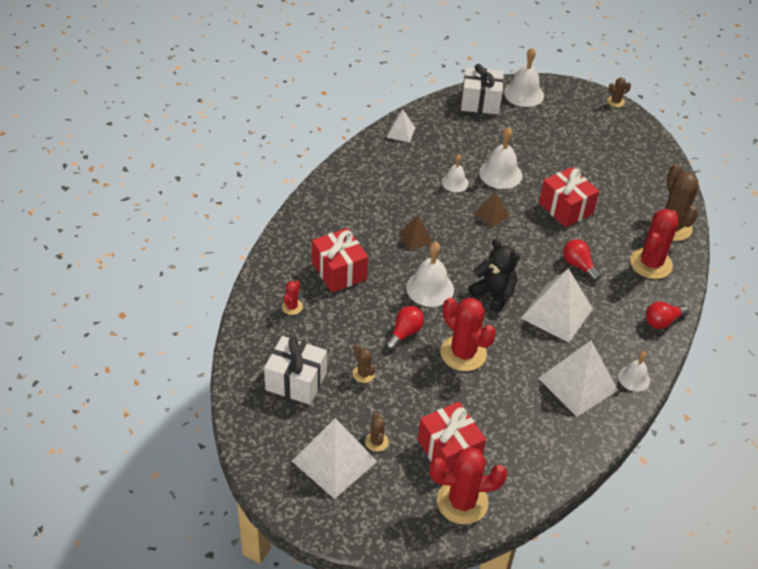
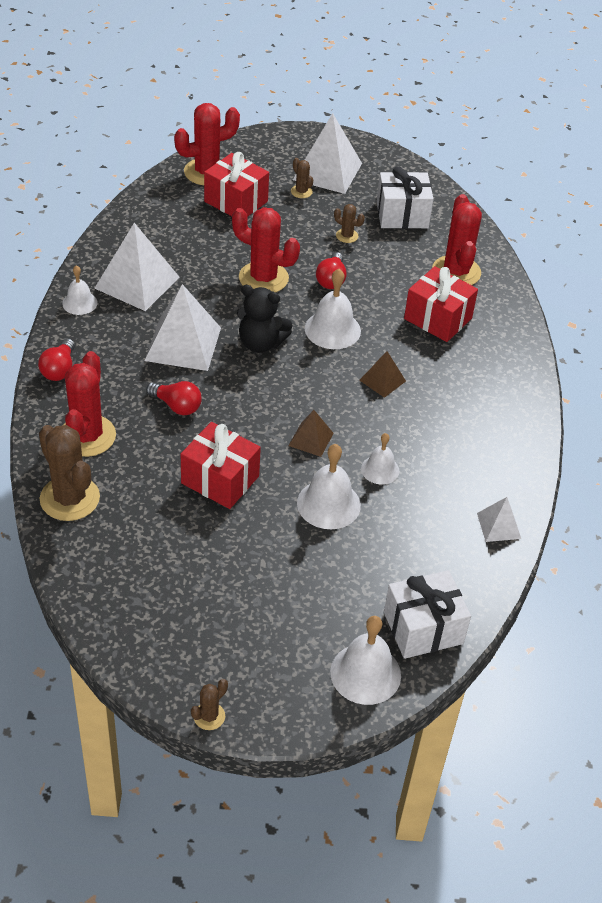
camera: 155 degrees right, 0 degrees up
red cactus [282,280,303,315] -> red cactus [432,194,482,285], size x2.12
red light bulb [646,301,689,329] -> red light bulb turned 150 degrees clockwise [38,339,75,381]

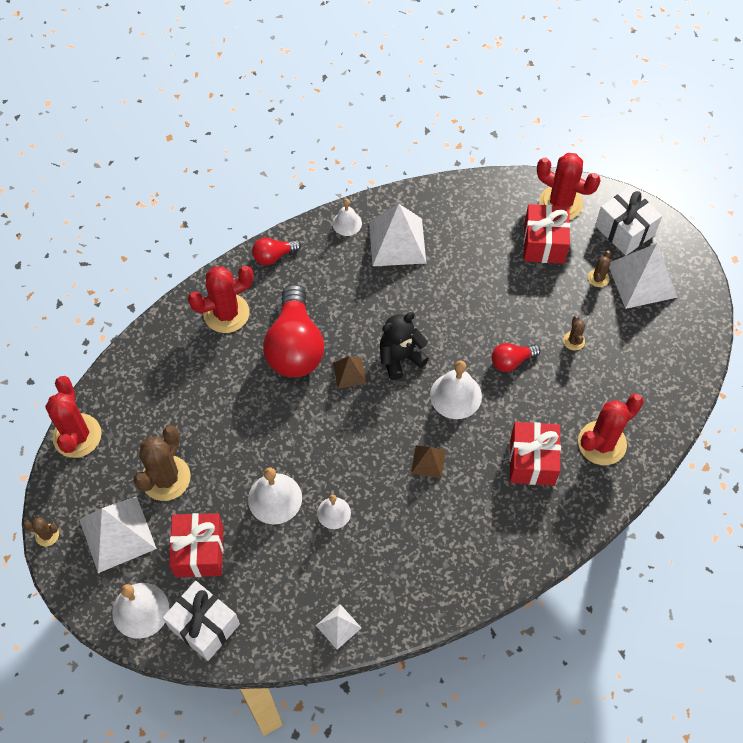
camera: 60 degrees right, 15 degrees up
brown cactus [39,425,100,521] -> brown cactus moved to [134,425,191,501]
white pyramid [145,284,221,371] -> white pyramid moved to [79,496,157,573]
red light bulb [146,381,202,415] -> red light bulb [263,284,324,377], size x2.09
red gift [181,422,261,509] -> red gift moved to [169,513,224,577]
red cactus [232,207,300,292] -> red cactus moved to [45,376,101,458]
black teddy bear [237,285,293,353] -> black teddy bear turned 75 degrees clockwise [380,312,429,380]
brown pyramid [288,410,334,457] -> brown pyramid moved to [333,356,367,389]
white gift [376,167,433,229] -> white gift moved to [595,186,662,256]

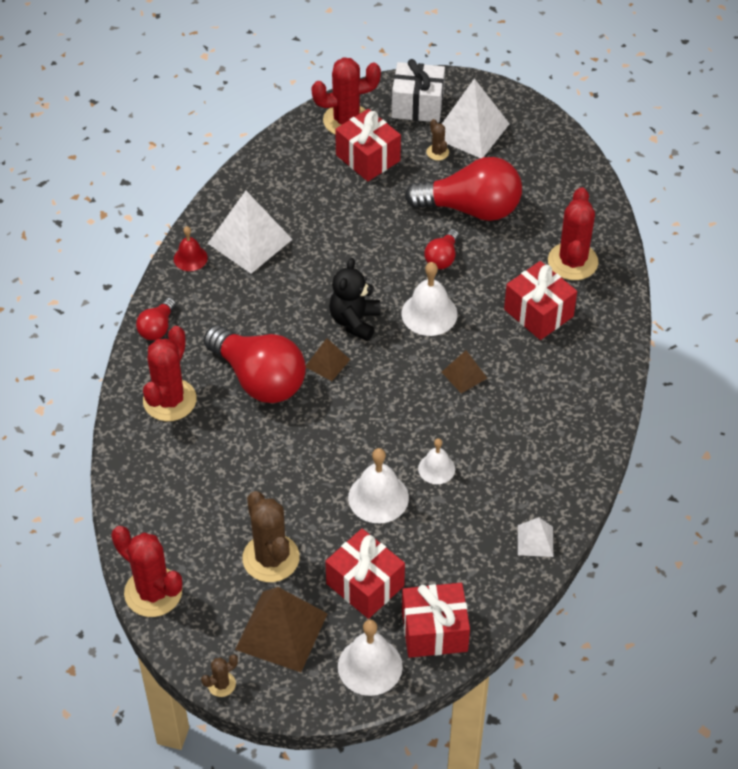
camera: 45 degrees left, 10 degrees down
white pyramid [79,496,157,573] -> brown pyramid [235,587,328,672]
white gift [163,581,240,661] -> red gift [402,583,470,658]
white bell [332,199,362,236] -> red bell [174,226,208,271]
brown cactus [563,316,586,351] -> red light bulb [405,157,522,221]

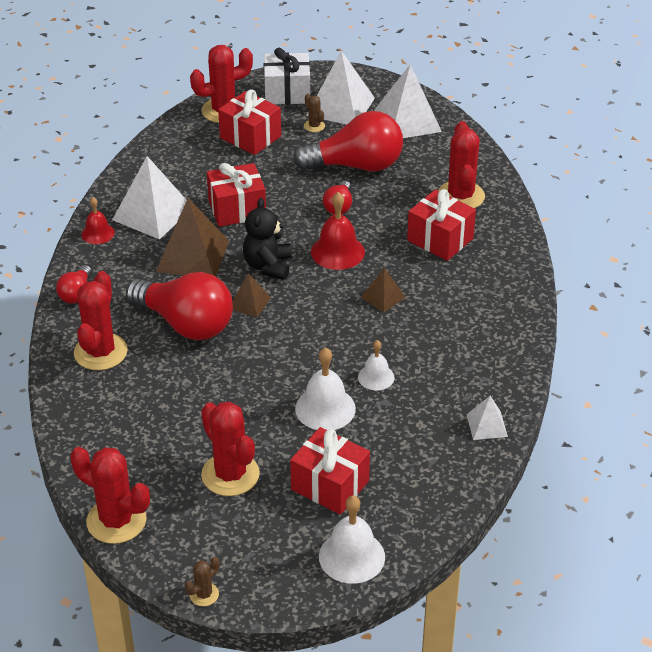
camera: 10 degrees left, 10 degrees down
brown pyramid [235,587,328,672] -> brown pyramid moved to [156,198,229,277]
brown cactus [242,491,300,582] -> red cactus [201,401,260,496]
white bell [401,262,458,336] -> red bell [311,192,365,270]
red gift [402,583,470,658] -> red gift moved to [207,163,266,227]
none -> white pyramid [374,64,442,138]

